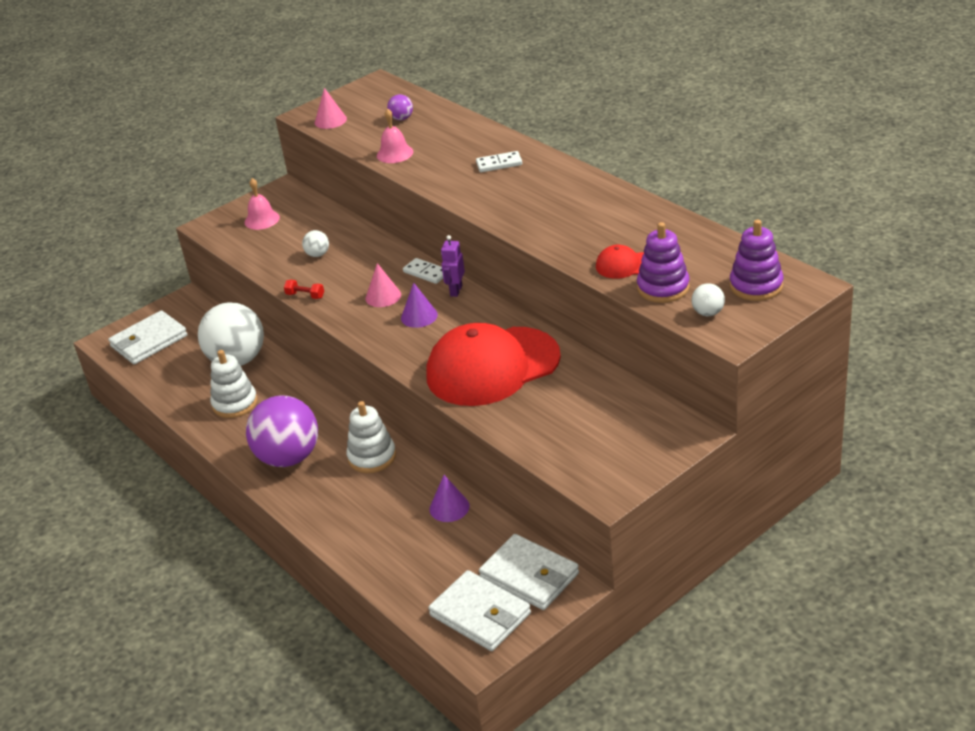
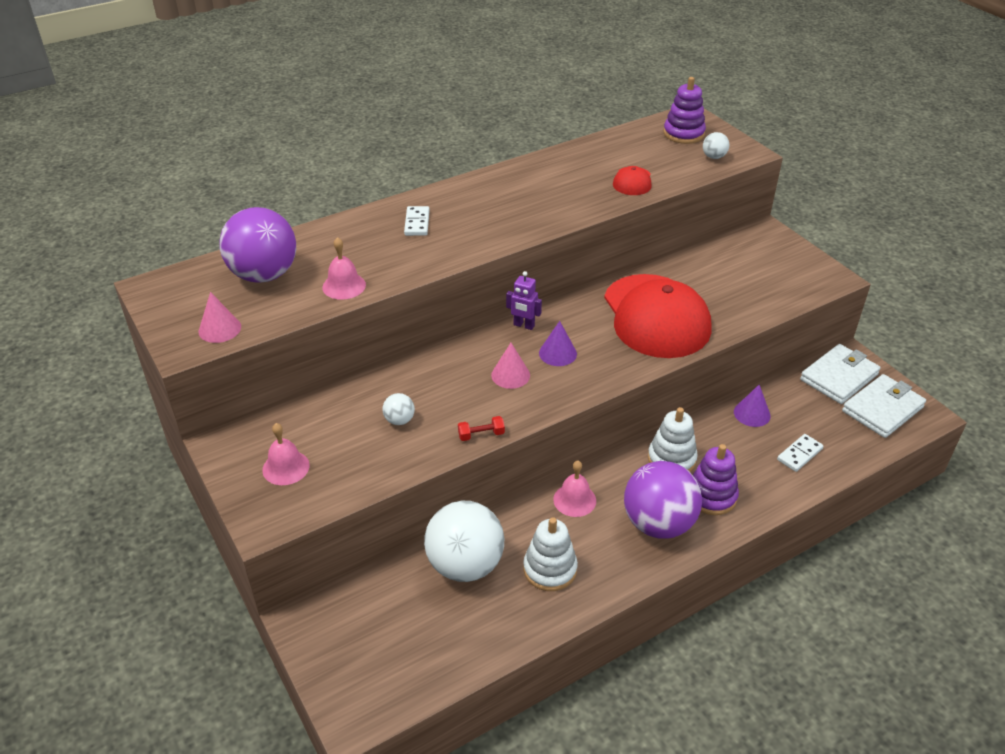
camera: 85 degrees left, 5 degrees up
white wallet [108,310,188,364] -> none
red dumbbell [284,280,324,299] -> red dumbbell turned 45 degrees clockwise [458,416,505,441]
purple ball [387,94,413,120] -> purple ball [219,207,296,283], size x2.40
white domino [403,258,443,284] -> white domino moved to [777,434,824,472]
purple stacking toy [637,222,690,303] -> purple stacking toy moved to [693,444,739,515]
none -> pink bell [553,461,596,517]

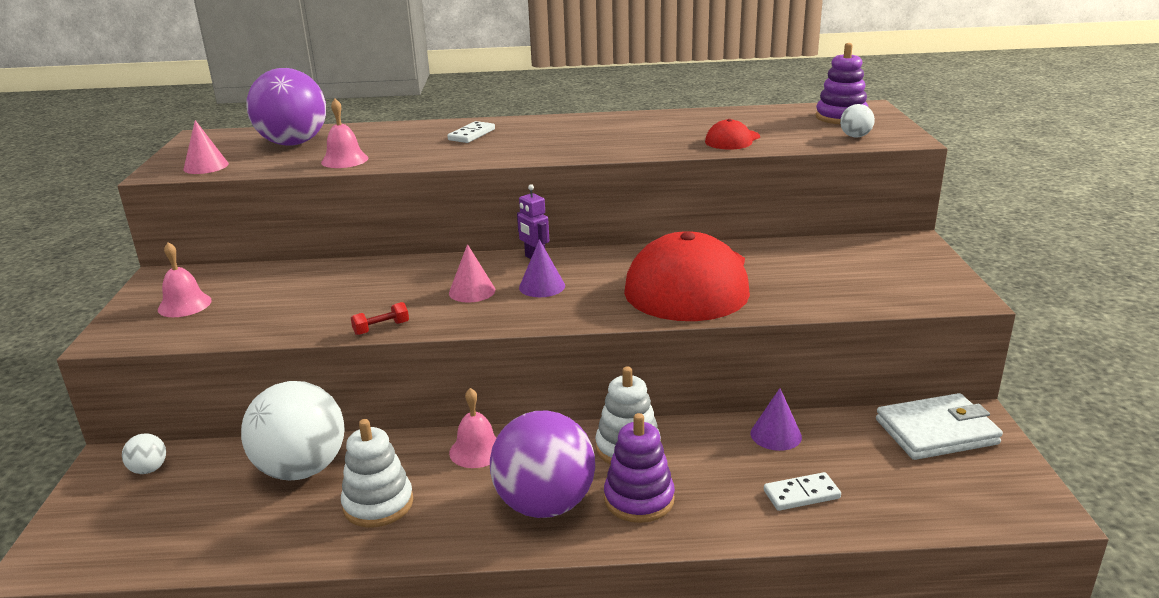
camera: 30 degrees right, 15 degrees down
white ball [382,393,415,425] -> white ball moved to [122,433,166,474]
red dumbbell [458,416,505,441] -> red dumbbell turned 45 degrees counterclockwise [351,302,409,335]
white wallet [842,374,926,438] -> none

